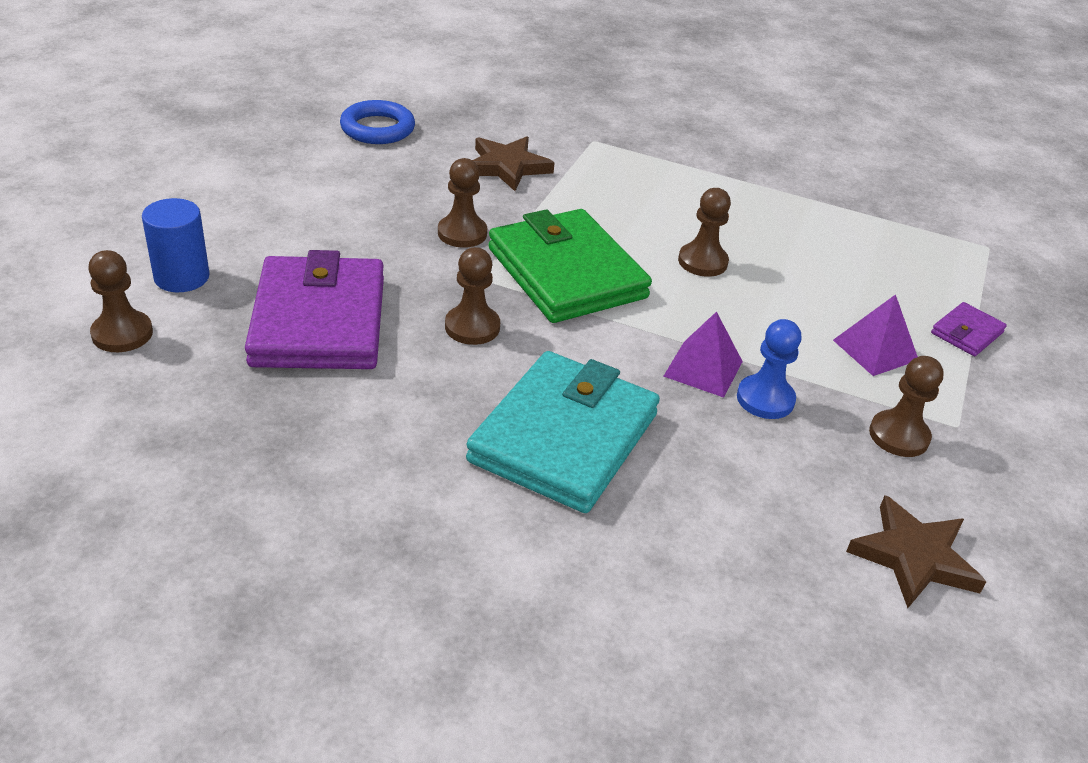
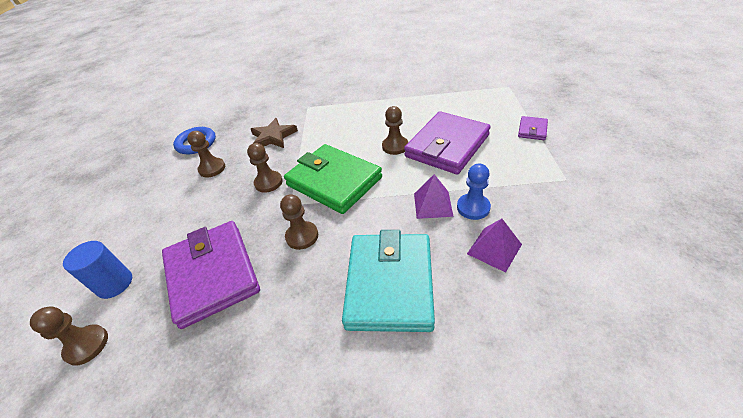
camera: 15 degrees left, 5 degrees up
purple pyramid [833,294,918,376] -> purple pyramid moved to [467,219,522,273]
brown star [846,495,986,608] -> none
brown pawn [869,356,944,457] -> brown pawn moved to [187,131,225,177]
none -> purple wallet [404,111,491,174]

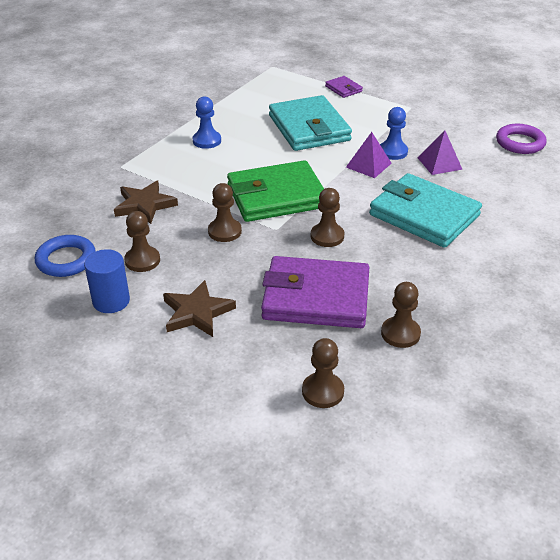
camera: 60 degrees left, 5 degrees down
blue cylinder [63,241,132,299] -> blue cylinder moved to [84,249,130,313]
brown pawn [382,106,408,155] -> brown pawn moved to [381,282,421,348]
purple wallet [404,111,491,174] -> turquoise wallet [269,95,352,151]
none -> brown star [163,280,236,337]
none -> blue pawn [192,96,221,149]
none -> purple ring [496,124,547,154]

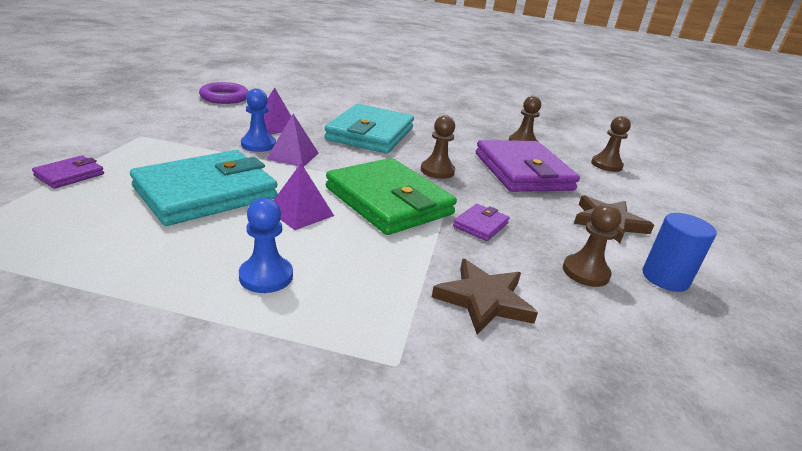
camera: 115 degrees left, 10 degrees down
blue ring [35,235,96,277] -> none
brown pawn [208,183,242,242] -> purple wallet [453,204,510,241]
none -> purple pyramid [274,163,334,230]

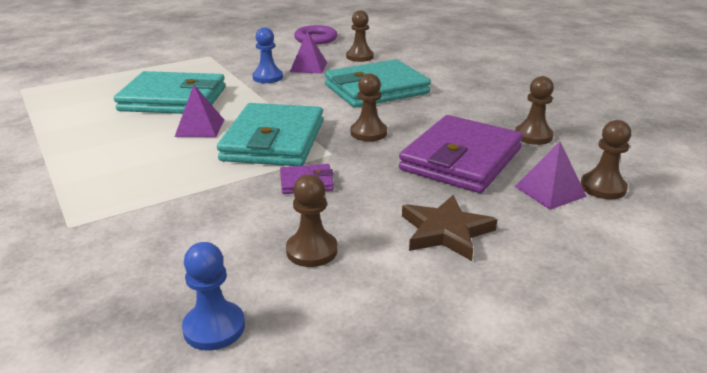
camera: 50 degrees right, 0 degrees up
purple wallet [32,155,104,189] -> none
blue pawn [239,198,293,293] -> blue pawn moved to [182,242,245,351]
purple pyramid [266,114,318,167] -> purple pyramid moved to [514,141,587,210]
green wallet [326,158,457,235] -> turquoise wallet [217,103,323,166]
brown star [432,259,538,335] -> none
blue cylinder [642,213,717,292] -> none
none -> brown pawn [346,10,374,62]

